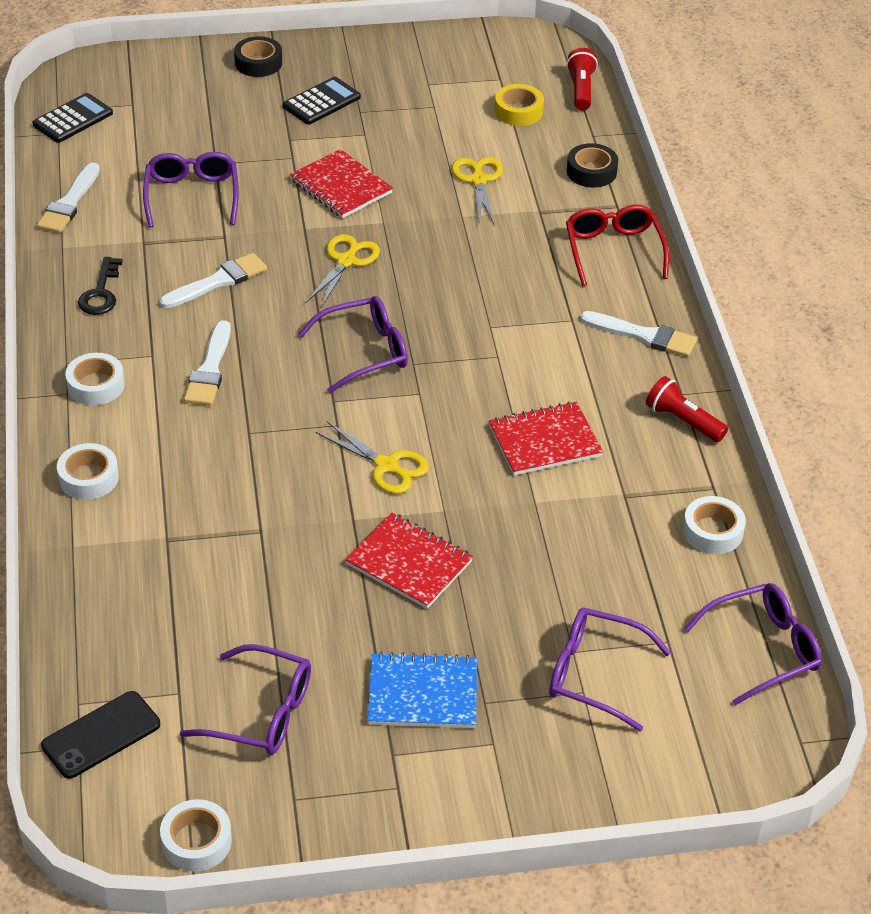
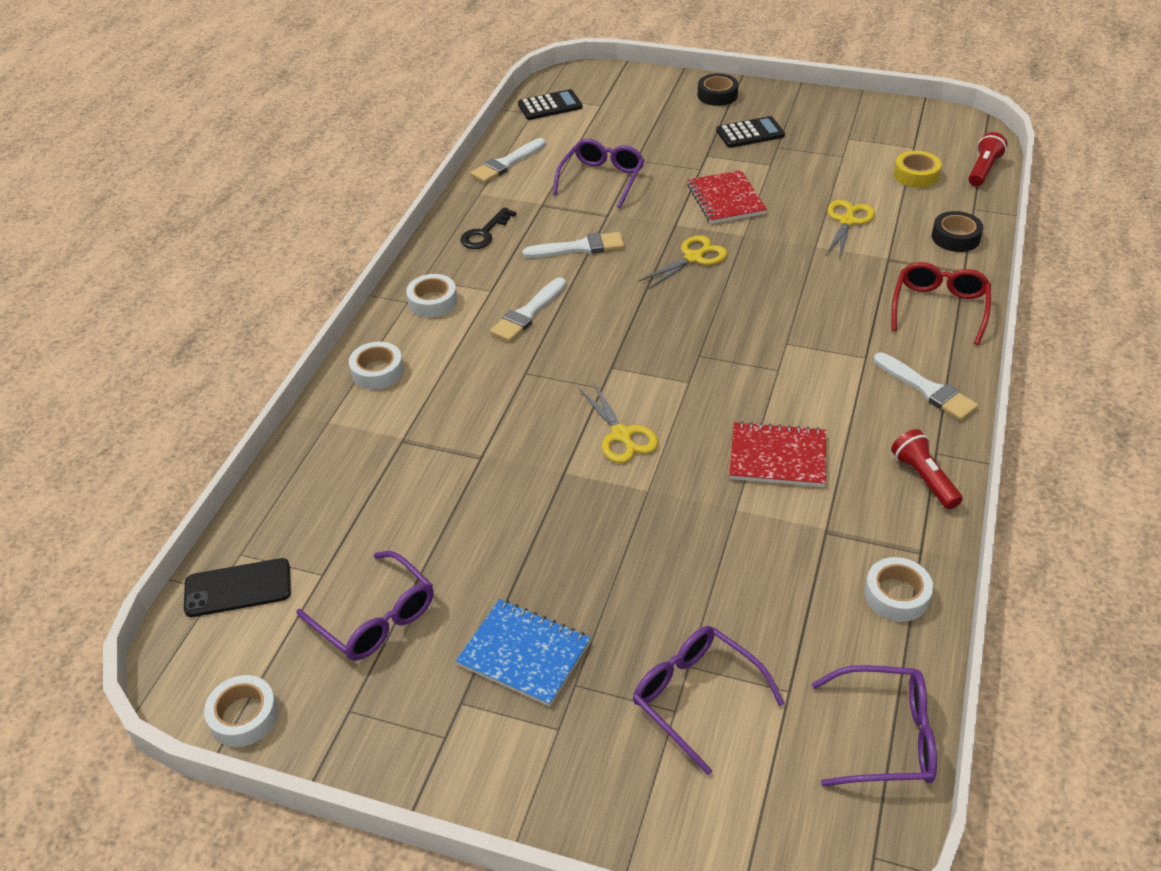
camera: 30 degrees right, 0 degrees up
purple glasses [298,296,408,393] -> none
red notebook [345,513,473,609] -> none

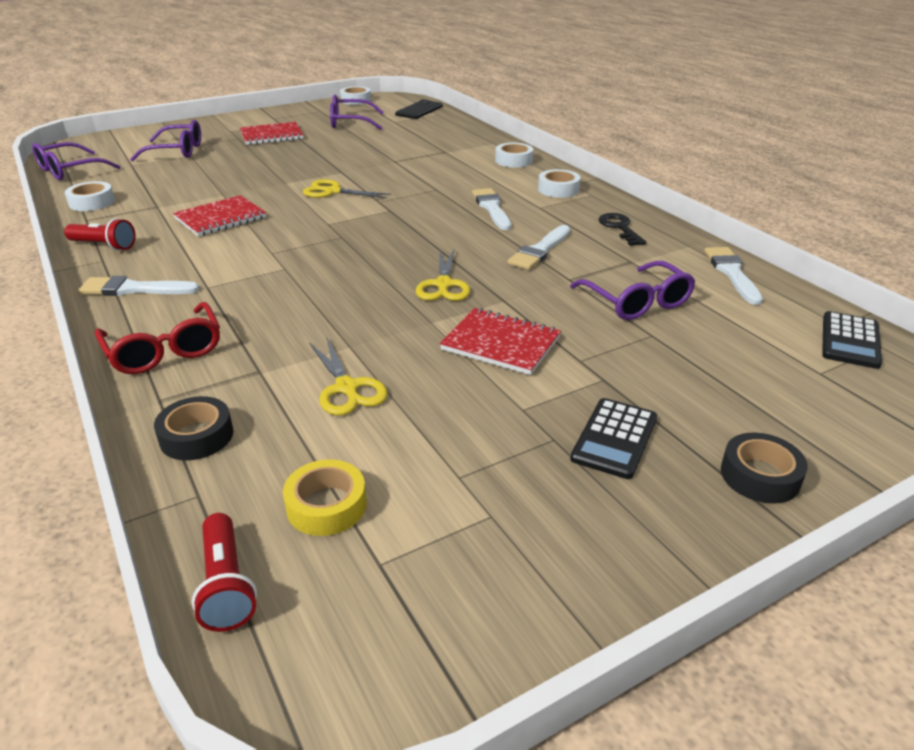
camera: 130 degrees right, 10 degrees down
blue notebook [456,599,591,707] -> red notebook [240,122,303,145]

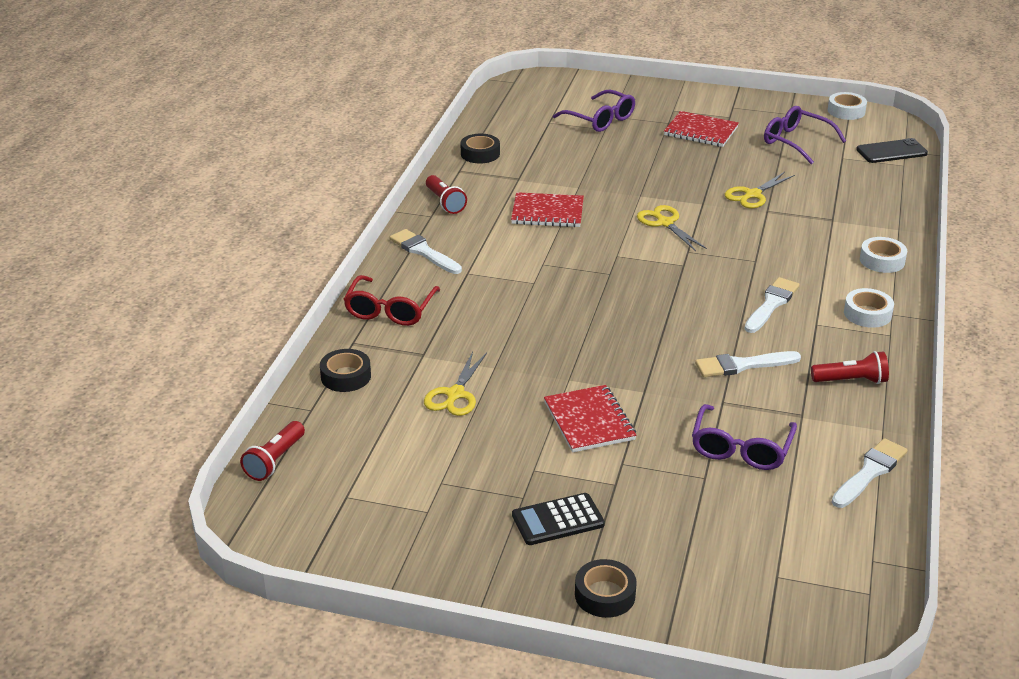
camera: 45 degrees right, 0 degrees up
purple glasses [32,142,120,180] -> none
white tape [65,181,115,211] -> black tape [460,134,500,163]
yellow tape [283,459,367,536] -> none
yellow scissors [416,250,471,301] -> yellow scissors moved to [725,172,795,208]
black key [599,213,646,246] -> red flashlight [811,351,889,384]
black calculator [822,311,882,369] -> none

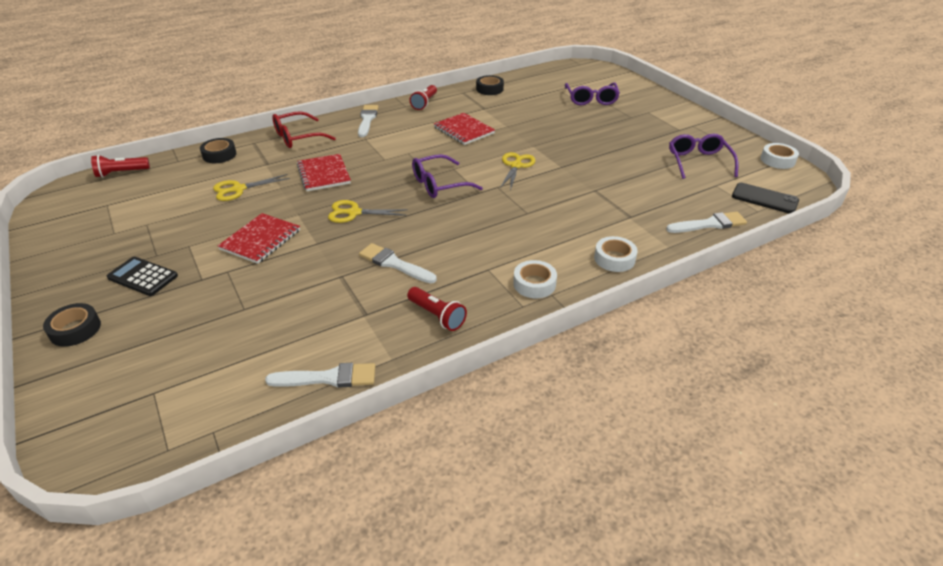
camera: 45 degrees right, 5 degrees up
red notebook [664,111,739,147] -> red notebook moved to [297,154,351,191]
purple glasses [692,404,797,470] -> purple glasses moved to [412,154,483,198]
yellow scissors [725,172,795,208] -> yellow scissors moved to [328,200,408,223]
white brush [744,277,800,333] -> white brush moved to [666,212,747,233]

